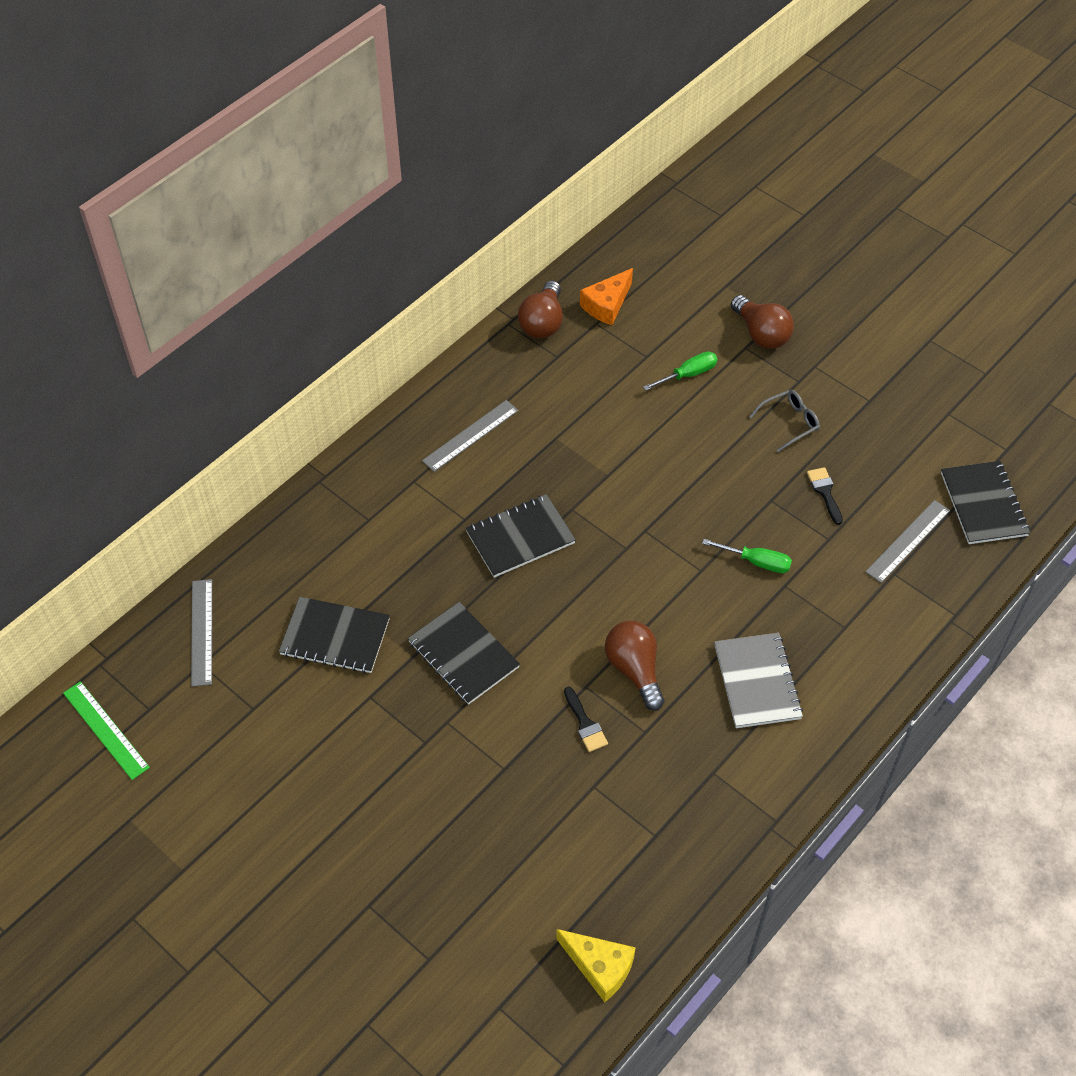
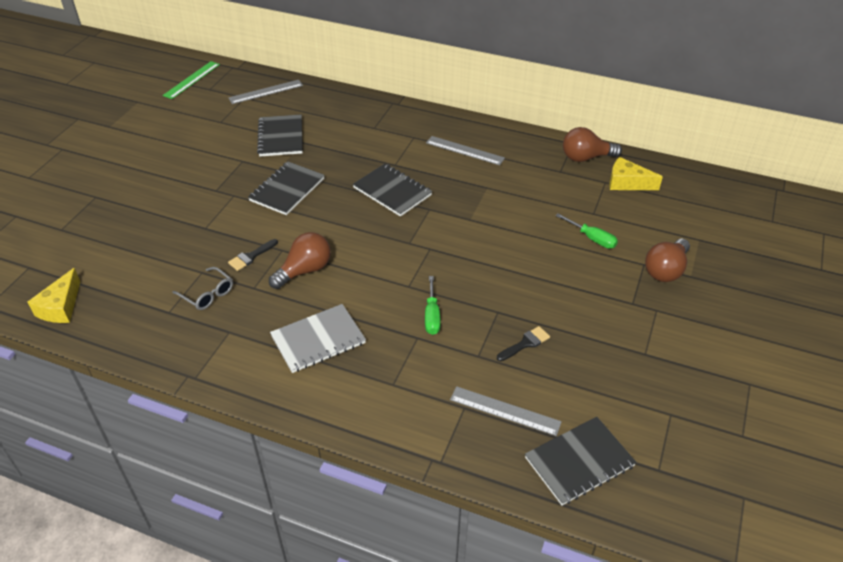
camera: 70 degrees right, 10 degrees down
orange cheese [580,268,633,325] -> yellow cheese [609,157,663,190]
grey glasses [749,390,820,452] -> grey glasses moved to [172,267,233,310]

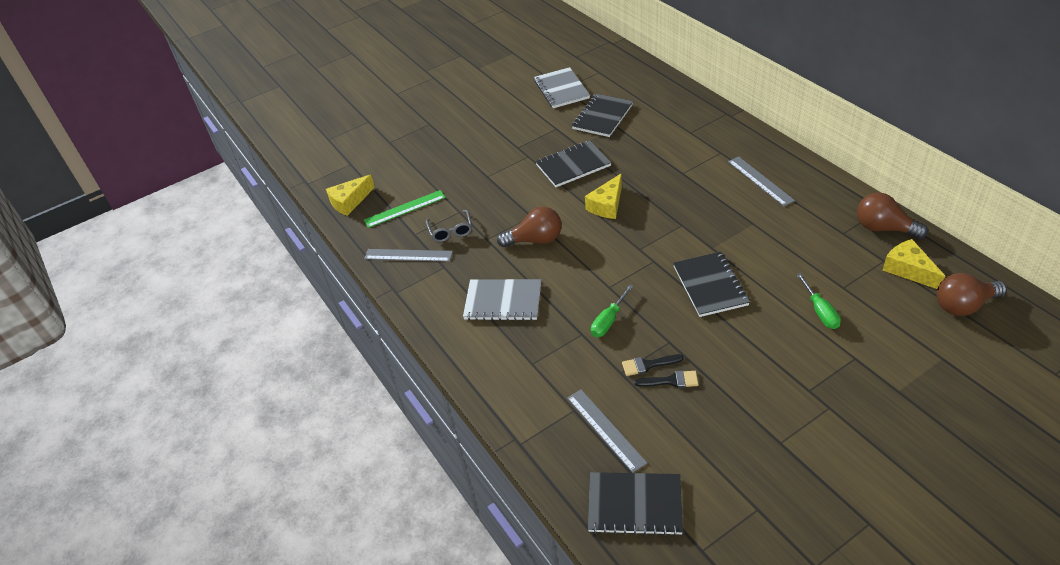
camera: 40 degrees right, 0 degrees up
green ruler [163,61,220,99] -> green ruler moved to [364,190,446,228]
grey ruler [228,80,303,104] -> grey ruler moved to [364,249,453,262]
black brush [228,239,278,271] -> black brush moved to [622,354,684,376]
black notebook [353,164,432,217] -> black notebook moved to [673,251,750,317]
brown light bulb [645,239,690,282] -> brown light bulb moved to [937,273,1007,316]
none -> grey notebook [534,67,590,108]
none -> yellow cheese [585,174,622,219]

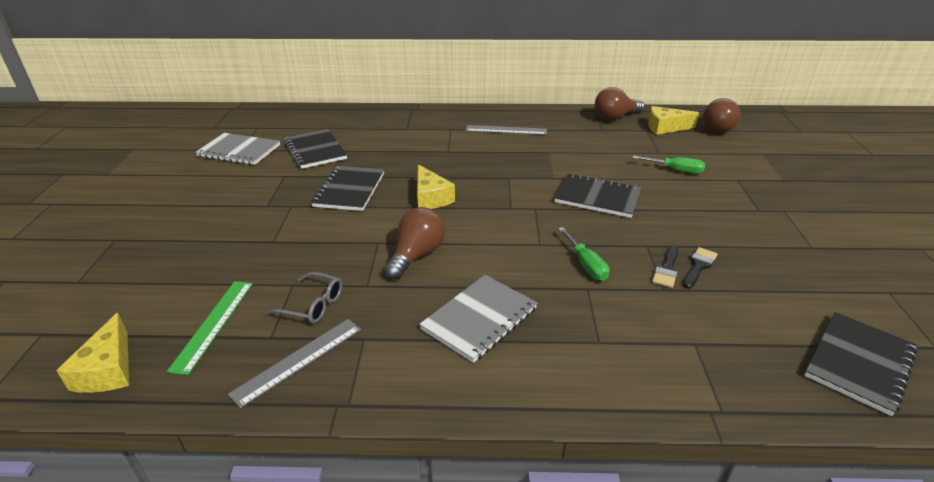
camera: 60 degrees left, 10 degrees down
grey ruler [567,389,647,473] -> none

